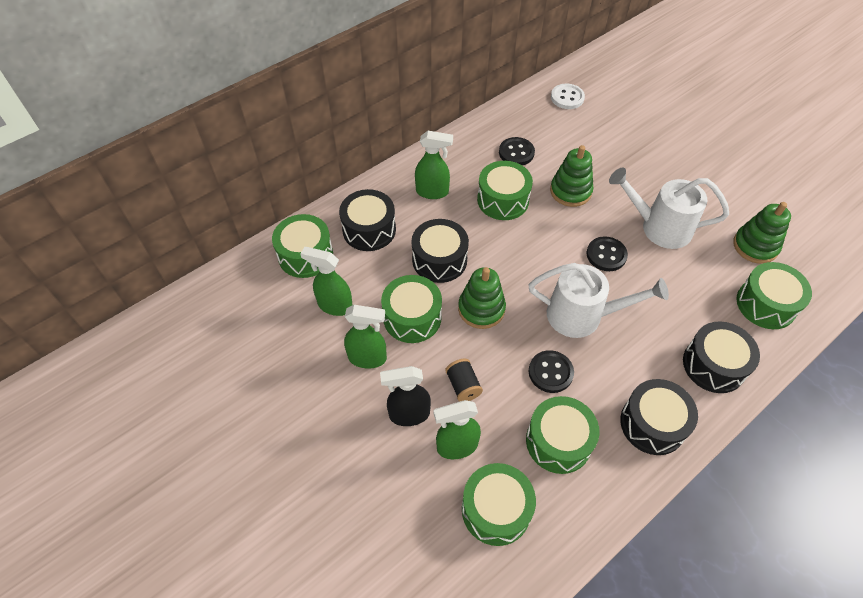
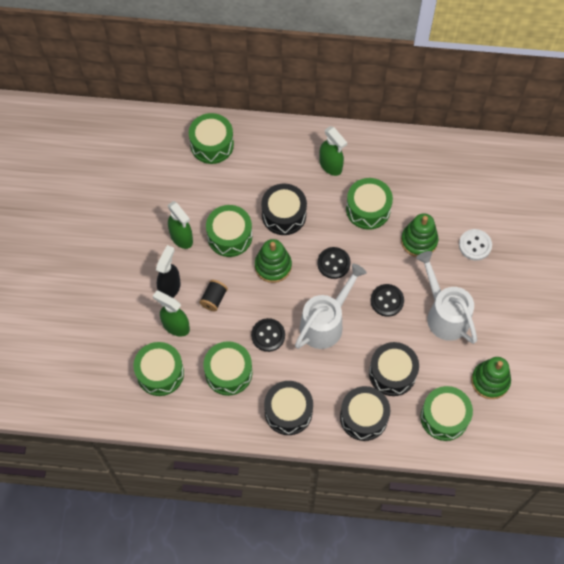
camera: 45 degrees right, 10 degrees up
green spray bottle [300,247,353,316] -> none
black drum [339,189,396,251] -> black drum moved to [369,342,419,396]
black spray bottle [380,366,431,426] -> black spray bottle turned 75 degrees clockwise [156,245,181,298]
black button [499,137,535,165] -> black button moved to [317,247,351,279]
white watering can [528,263,669,338] -> white watering can turned 105 degrees counterclockwise [295,263,367,349]
white button [551,83,585,109] -> white button moved to [459,229,492,260]

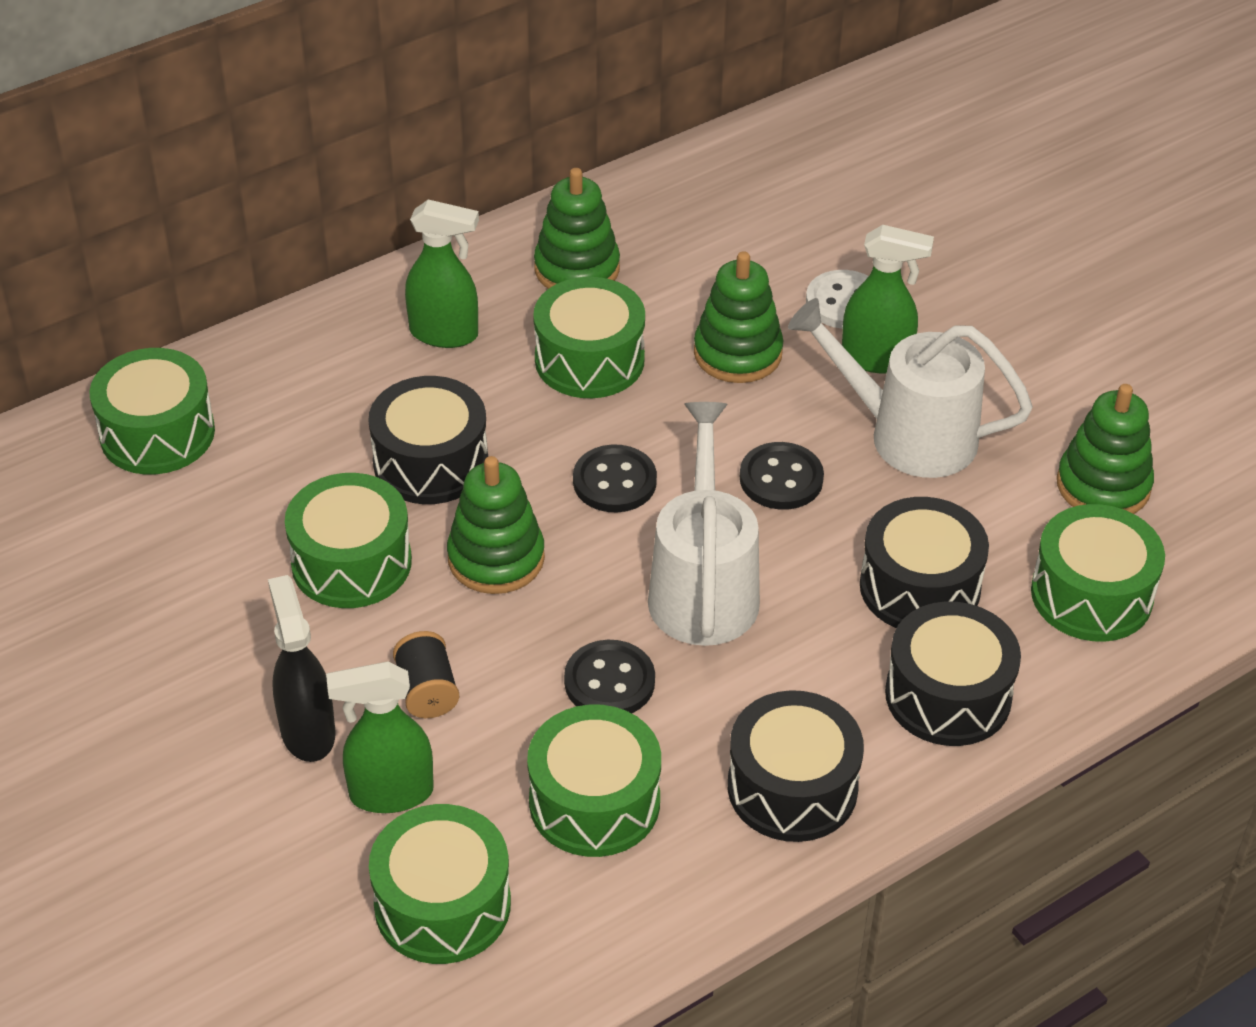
camera: 40 degrees left, 20 degrees down
green spray bottle [168,201,193,249] -> green spray bottle moved to [842,225,934,373]
none -> green stacking toy [534,168,620,289]

